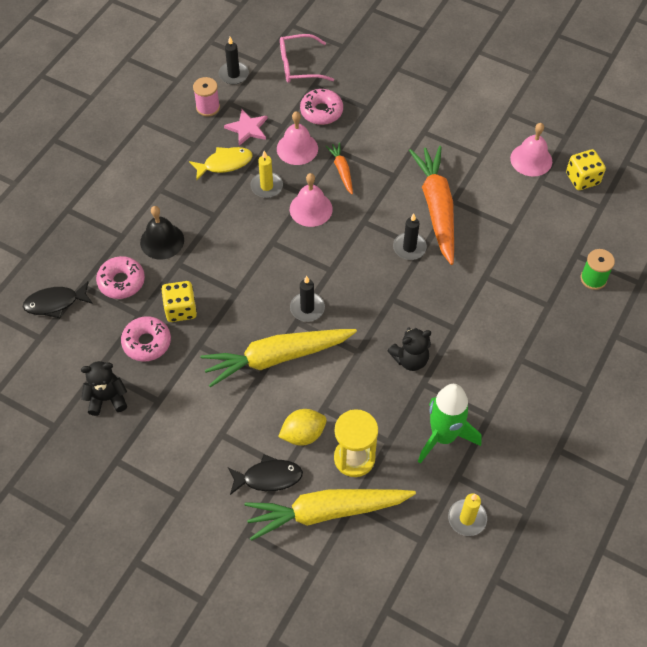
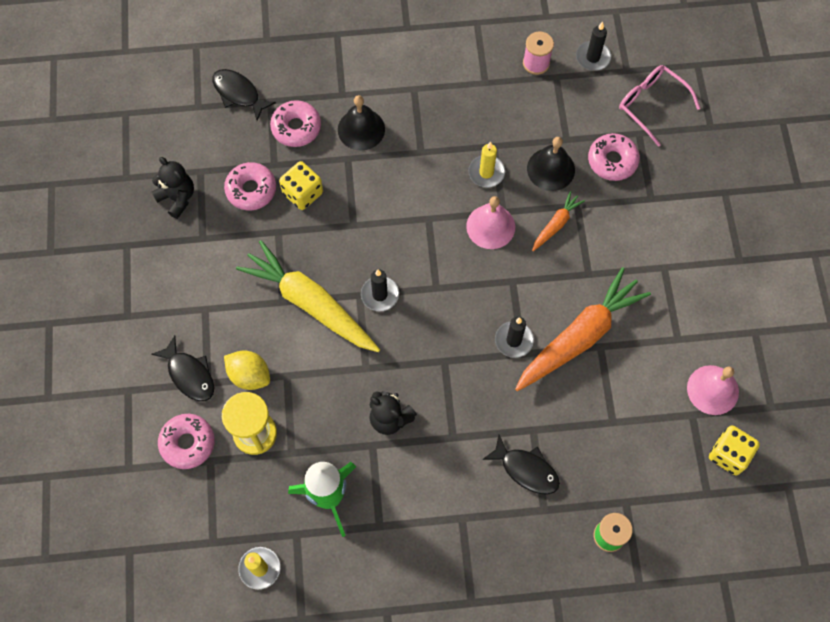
camera: 55 degrees right, 10 degrees up
yellow fish [189,147,253,181] -> none
pink star [224,109,268,146] -> none
yellow carrot [244,489,416,541] -> pink donut [158,414,215,469]
pink bell [277,111,318,165] -> black bell [527,137,575,191]
none -> black fish [482,435,560,495]

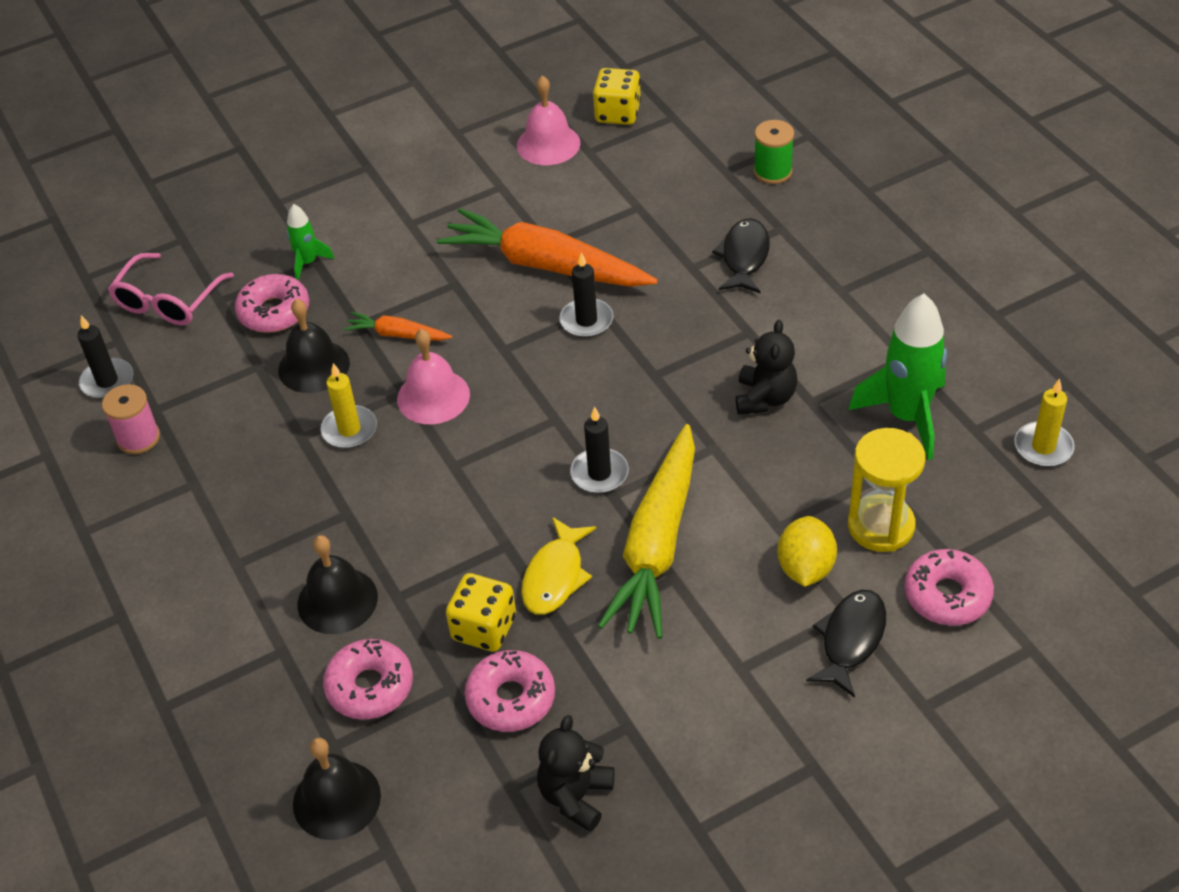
camera: 110 degrees left, 20 degrees down
black fish [212,69,276,121] -> black bell [293,738,381,840]
none -> green rocket [287,204,334,280]
none -> yellow fish [521,517,596,615]

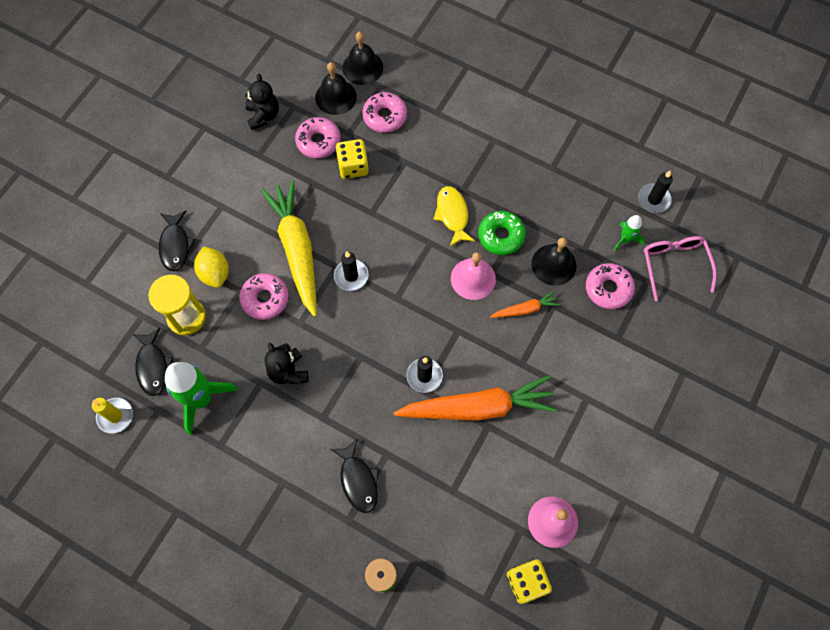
camera: 145 degrees right, 20 degrees up
pink spool [102,384,160,454] -> none
green rocket [287,204,334,280] -> green rocket moved to [614,215,644,251]
black bell [298,535,378,634] -> black bell moved to [315,62,357,115]
yellow candle [320,363,377,448] -> green donut [478,211,526,255]
yellow fish [521,517,596,615] -> yellow fish moved to [433,186,475,247]
pink donut [904,549,994,626] -> pink donut moved to [239,273,289,320]
none -> black fish [133,328,174,396]

